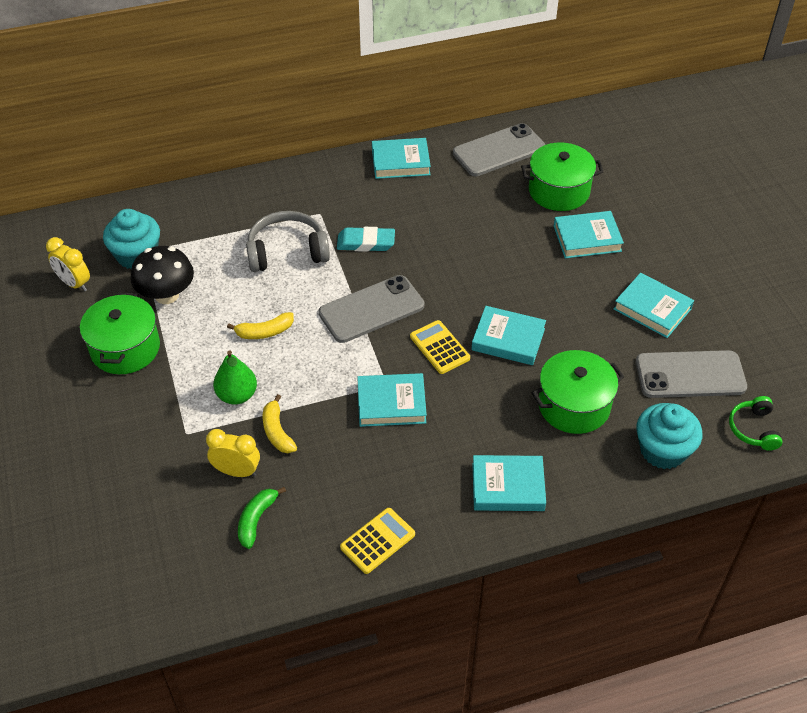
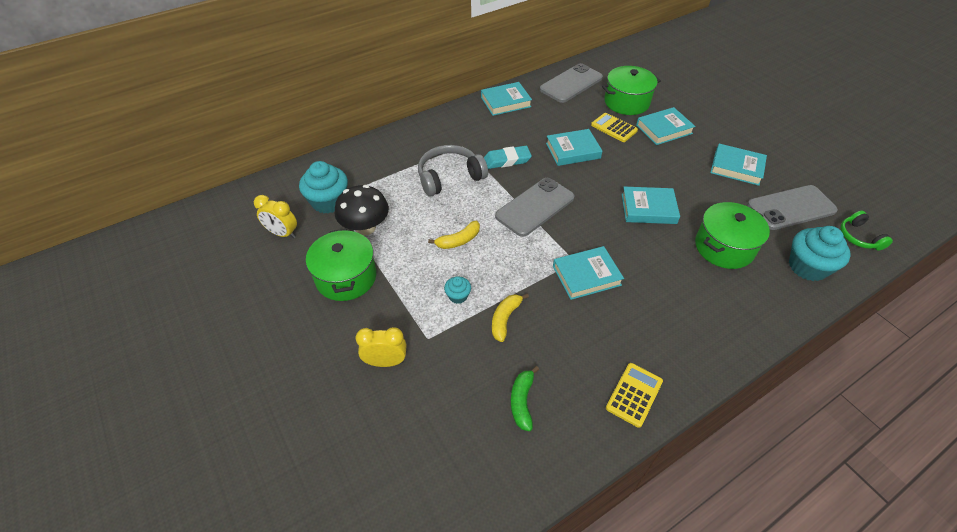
camera: 15 degrees left, 0 degrees up
yellow clock [206,429,260,477] -> yellow clock moved to [356,327,406,367]
green pear [213,351,257,405] -> turquoise cupcake [444,277,471,304]
yellow banana [263,394,297,453] -> yellow banana turned 60 degrees clockwise [492,293,529,342]
yellow calculator [410,320,470,374] -> yellow calculator moved to [591,113,638,142]
turquoise book [472,455,546,511] -> turquoise book moved to [546,129,602,166]

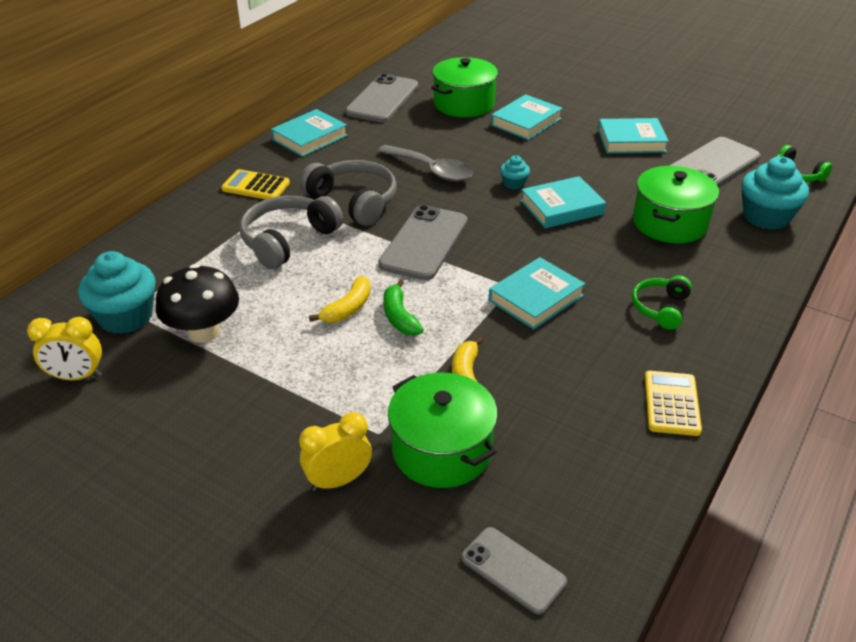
camera: 25 degrees left, 10 degrees down
green pot [306,229,376,301] -> green pot moved to [388,373,498,488]
turquoise cupcake [444,277,471,304] -> turquoise cupcake moved to [500,155,530,190]
turquoise eraser [484,146,532,169] -> grey headphones [300,160,397,226]
green banana [511,366,539,431] -> green banana moved to [383,280,424,336]
turquoise book [546,129,602,166] -> grey spoon [377,145,473,182]
yellow calculator [591,113,638,142] -> yellow calculator moved to [221,169,290,199]
none -> grey phone [461,527,567,615]
none -> green headphones [632,276,692,330]

